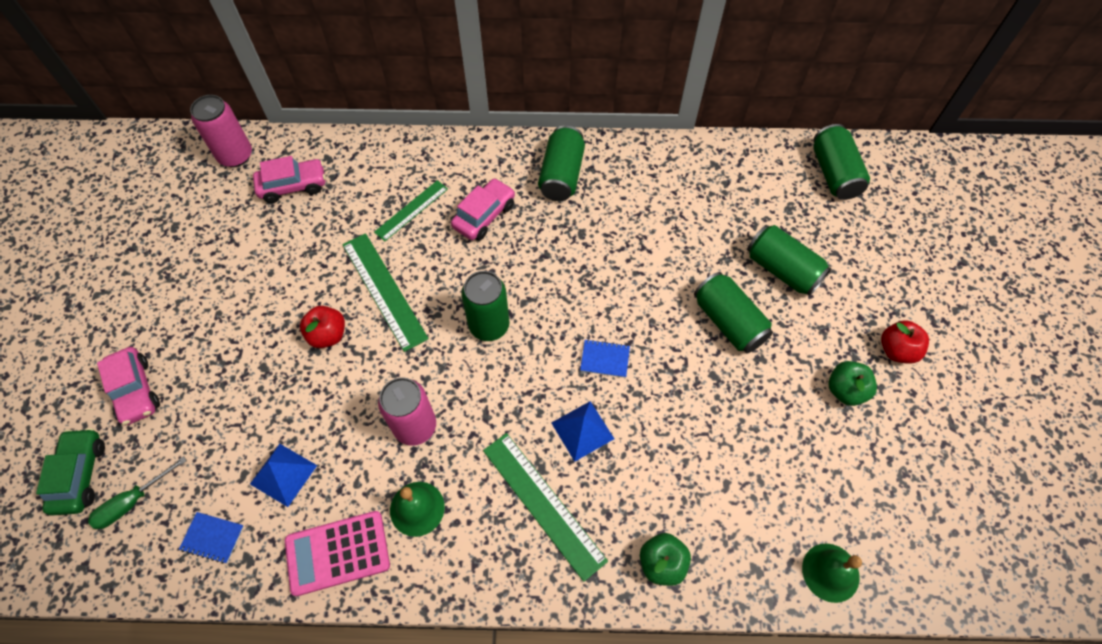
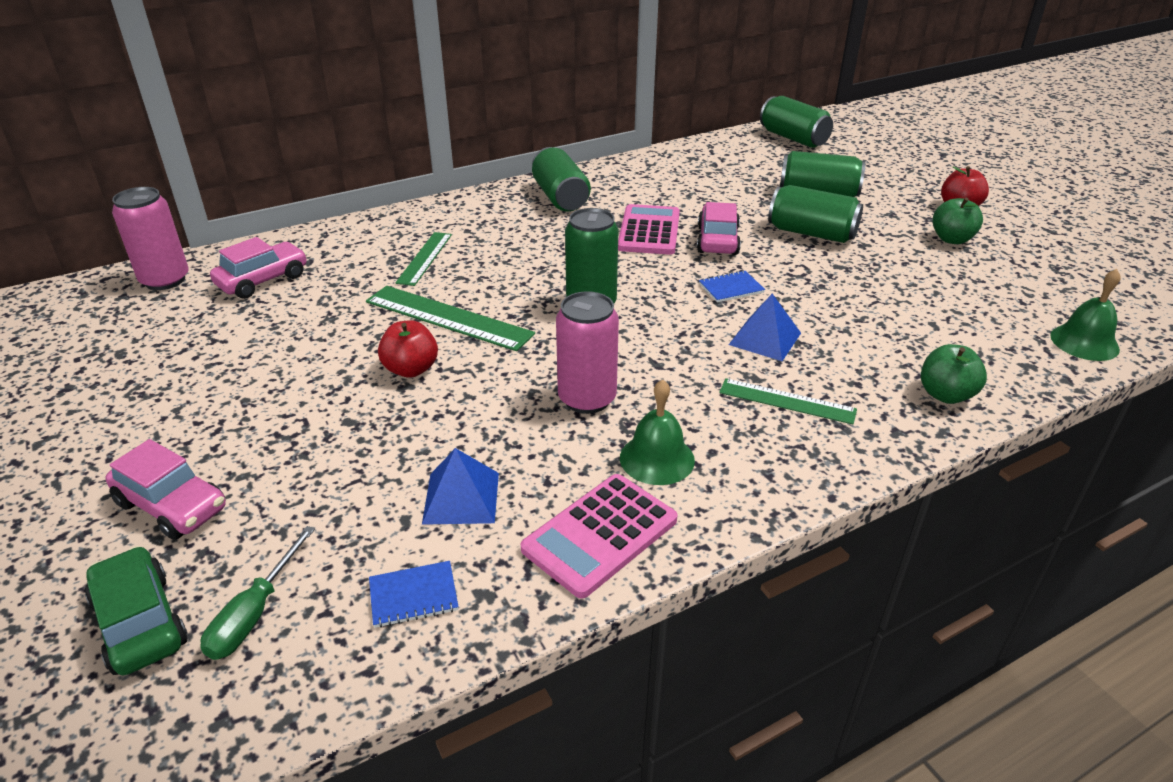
camera: 30 degrees left, 25 degrees down
pink car [451,178,515,240] -> pink car moved to [697,202,741,255]
green ruler [483,433,608,582] -> green ruler [719,378,857,424], size x0.64
none -> pink calculator [618,204,680,255]

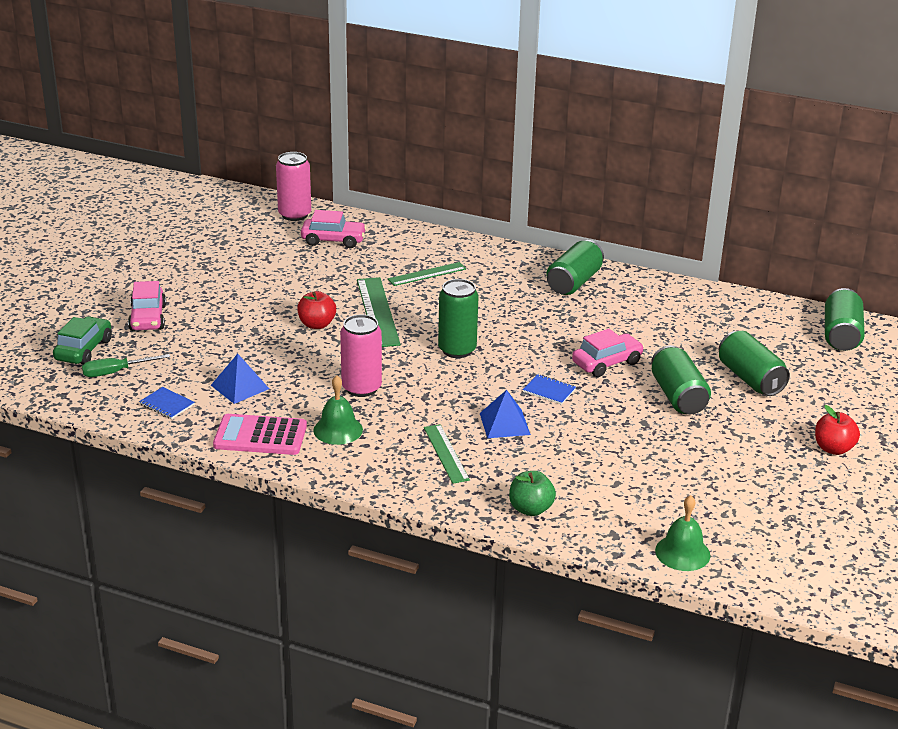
camera: 50 degrees right, 5 degrees down
pink calculator [618,204,680,255] -> none
green apple [933,198,983,244] -> none

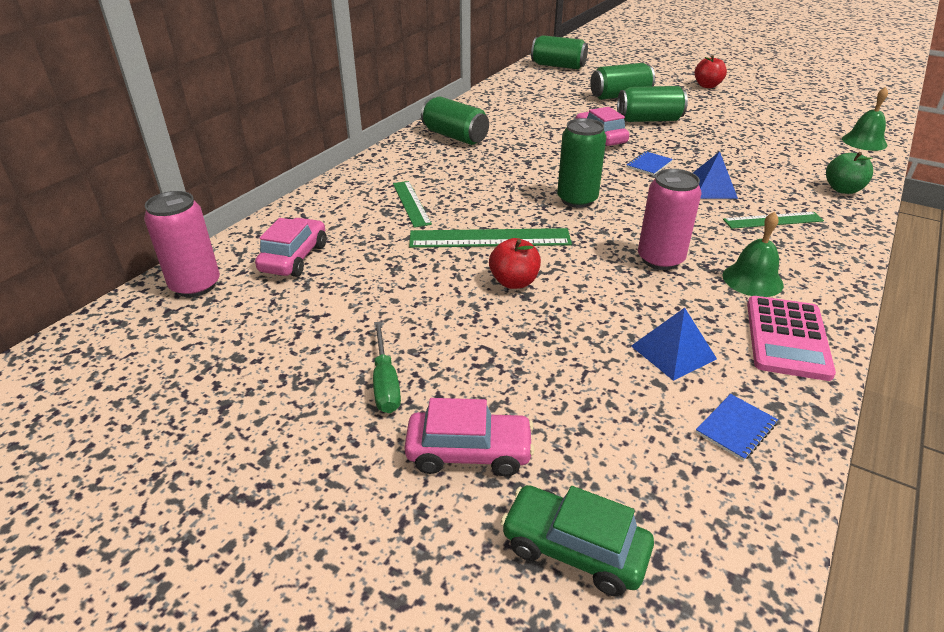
camera: 80 degrees left, 5 degrees up
green screwdriver [82,354,170,377] -> green screwdriver moved to [373,321,401,413]

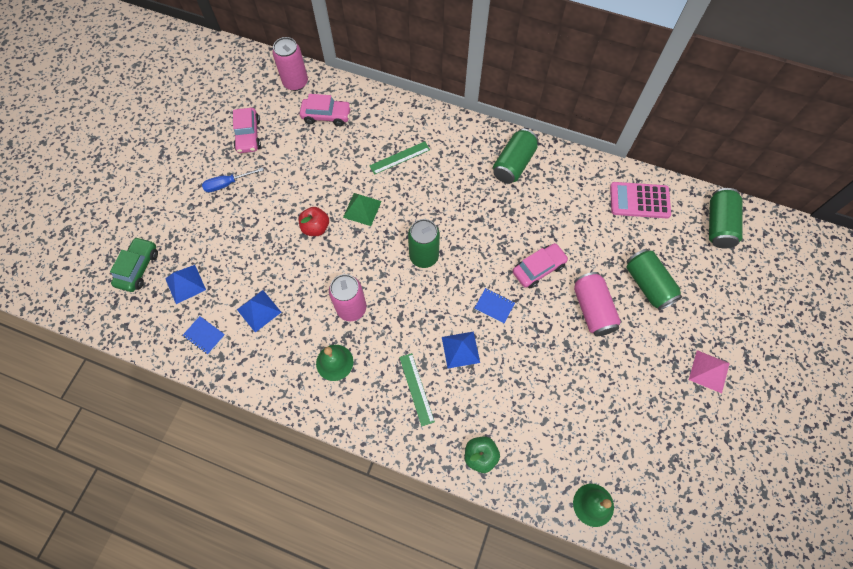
camera: 80 degrees right, 30 degrees up
green screwdriver [373,321,401,413] -> blue screwdriver [202,167,264,192]
pink car [404,398,534,477] -> pink car moved to [233,108,261,153]
green ruler [409,228,572,248] -> green pyramid [343,193,382,226]
green can [617,86,688,122] -> pink can [574,272,621,336]
red apple [694,55,727,88] -> pink pyramid [689,350,730,393]
pink calculator [747,296,836,381] -> pink calculator moved to [610,182,671,218]
none -> blue pyramid [165,265,206,304]

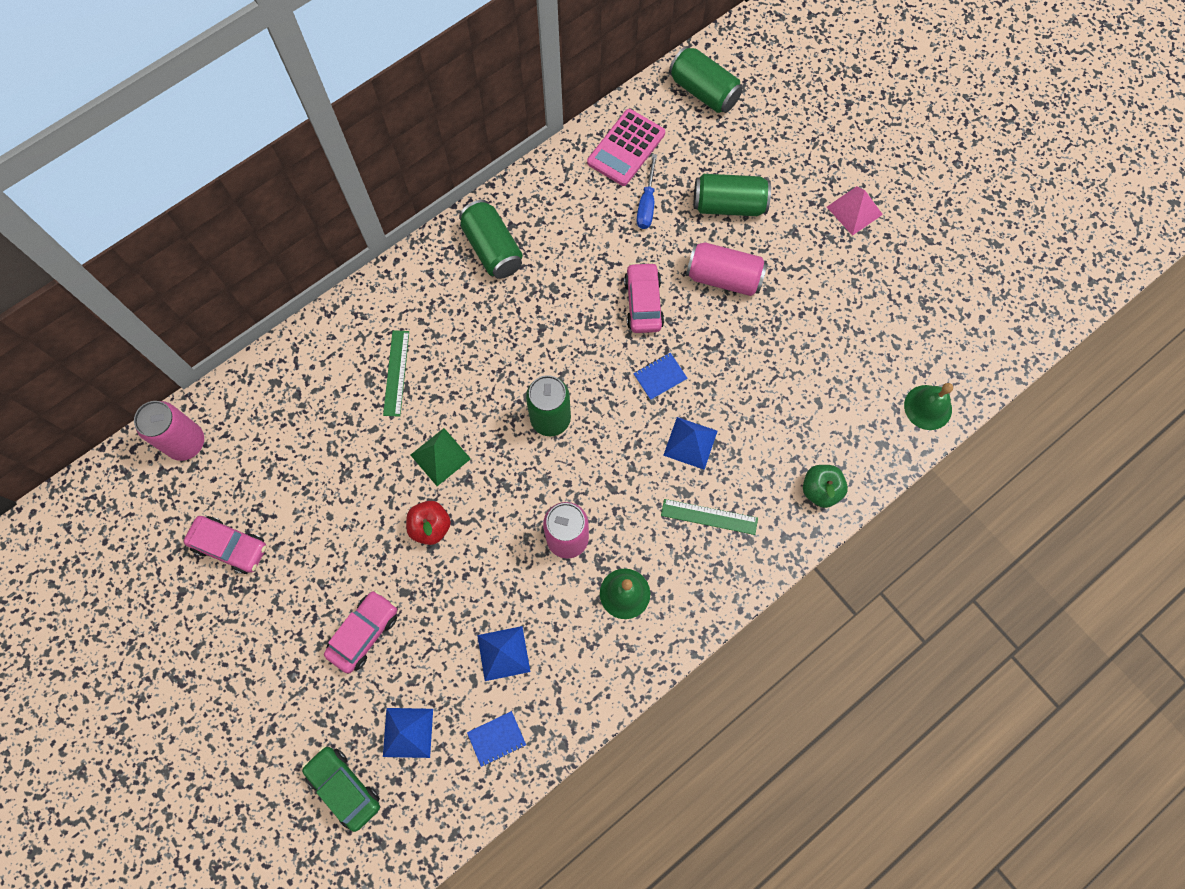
camera: 60 degrees left, 5 degrees up
blue screwdriver [202,167,264,192] -> blue screwdriver moved to [636,154,657,229]
pink car [300,94,351,126] -> pink car moved to [324,590,397,674]

